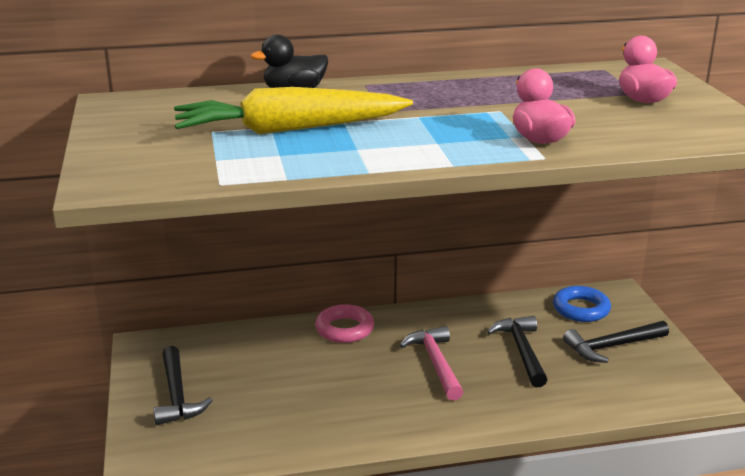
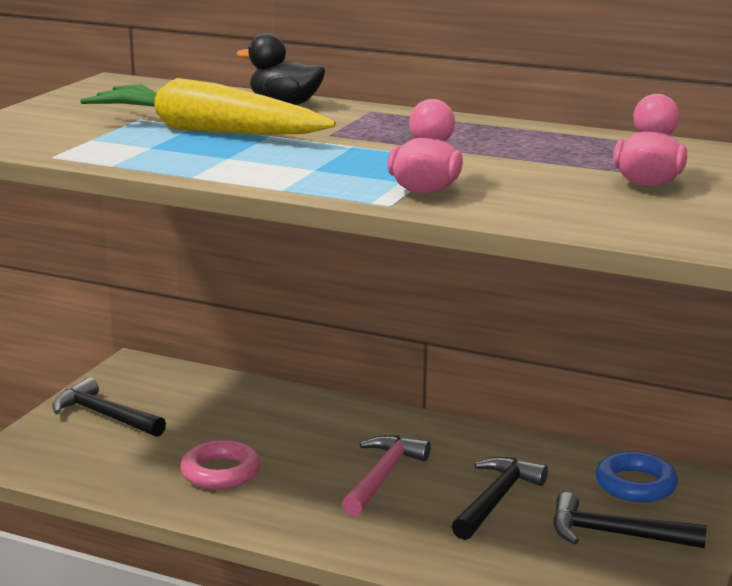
camera: 35 degrees right, 5 degrees down
black hammer [153,346,213,425] -> black hammer turned 105 degrees clockwise [52,377,166,437]
pink ring [315,304,374,343] -> pink ring moved to [180,440,261,490]

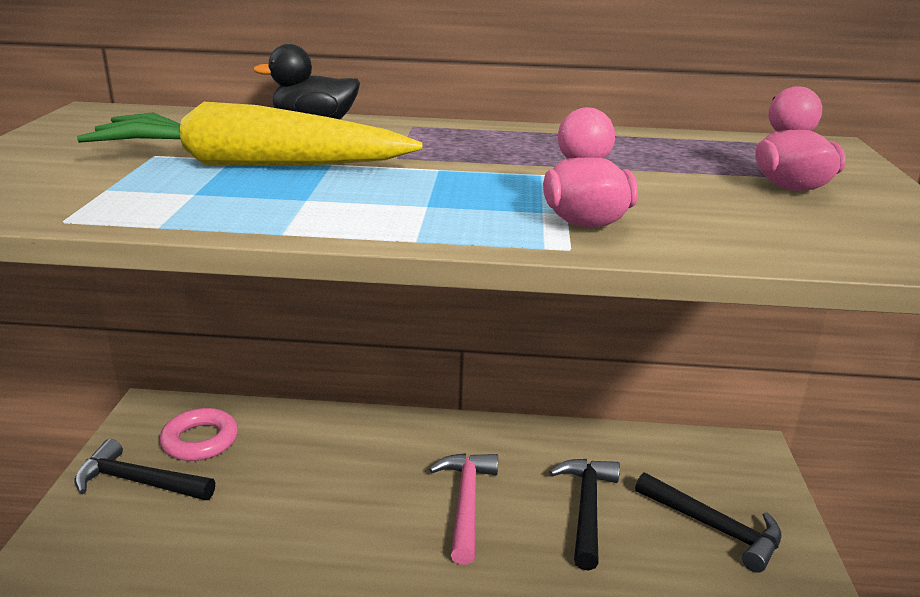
camera: 20 degrees left, 5 degrees up
pink ring [180,440,261,490] -> pink ring moved to [159,408,238,461]
black hammer [553,492,707,548] -> black hammer turned 135 degrees counterclockwise [635,472,782,573]
blue ring [596,451,678,502] -> none

